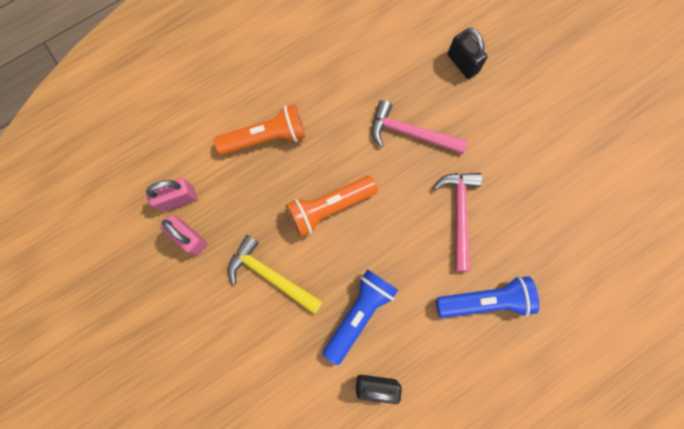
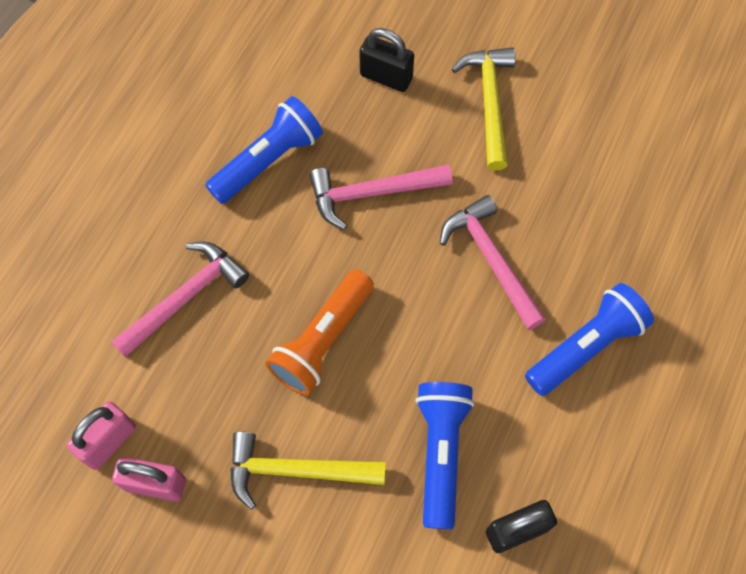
camera: 30 degrees left, 10 degrees down
orange flashlight [214,104,306,155] -> pink hammer [111,242,249,357]
none -> blue flashlight [205,96,323,204]
none -> yellow hammer [452,48,516,170]

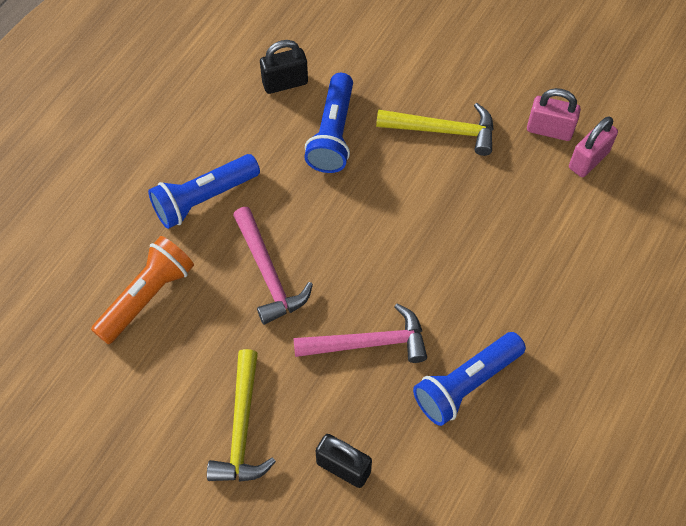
camera: 175 degrees left, 5 degrees down
pink hammer [111,242,249,357] -> none
orange flashlight [266,269,374,395] -> orange flashlight moved to [91,236,194,344]

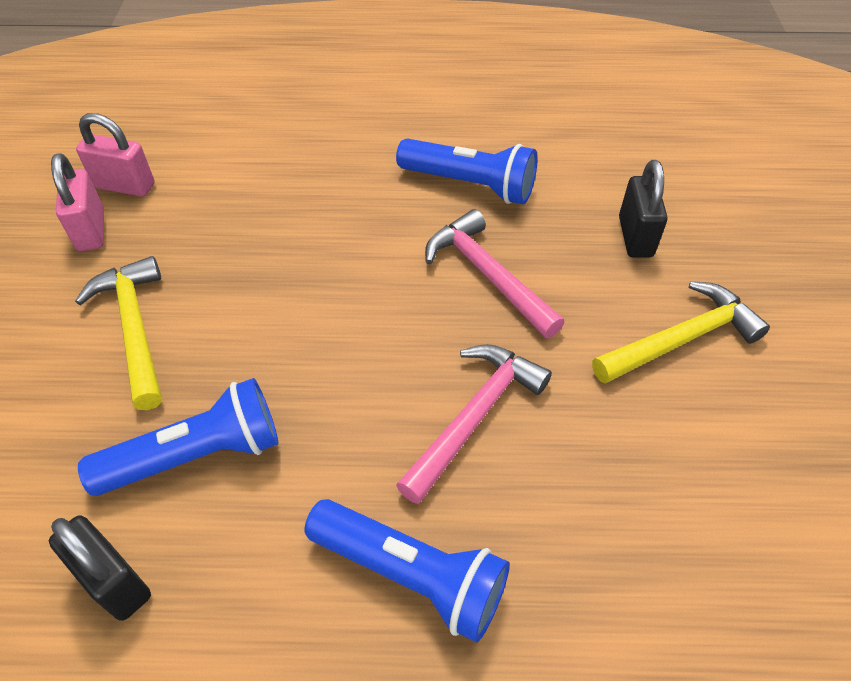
camera: 120 degrees left, 10 degrees down
orange flashlight [91,236,194,344] -> none

